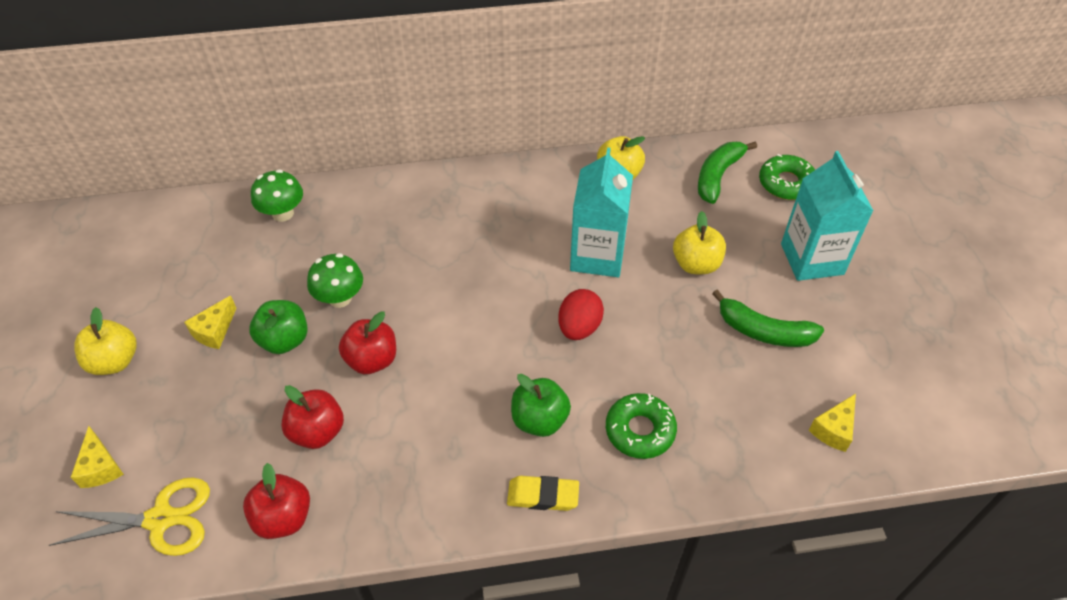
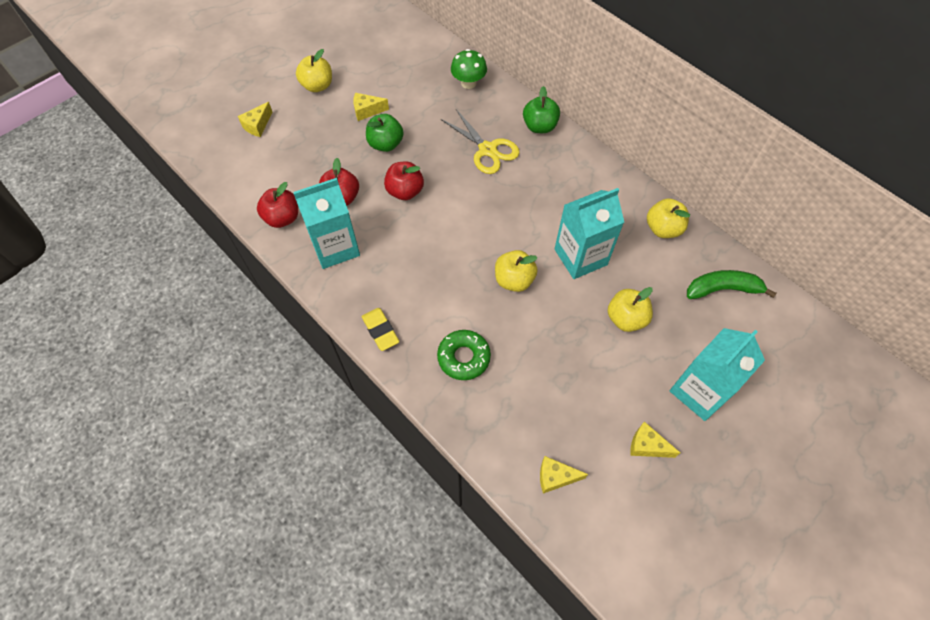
camera: 55 degrees right, 10 degrees up
yellow scissors [49,478,210,556] -> yellow scissors moved to [441,109,520,174]
green mushroom [307,253,363,308] -> none
green apple [511,374,571,437] -> green apple moved to [523,86,560,133]
red egg [558,289,604,340] -> yellow apple [495,250,538,292]
green banana [712,289,824,347] -> none
green donut [759,154,815,200] -> none
none -> turquoise carton [293,178,360,269]
none -> yellow cheese [630,421,680,458]

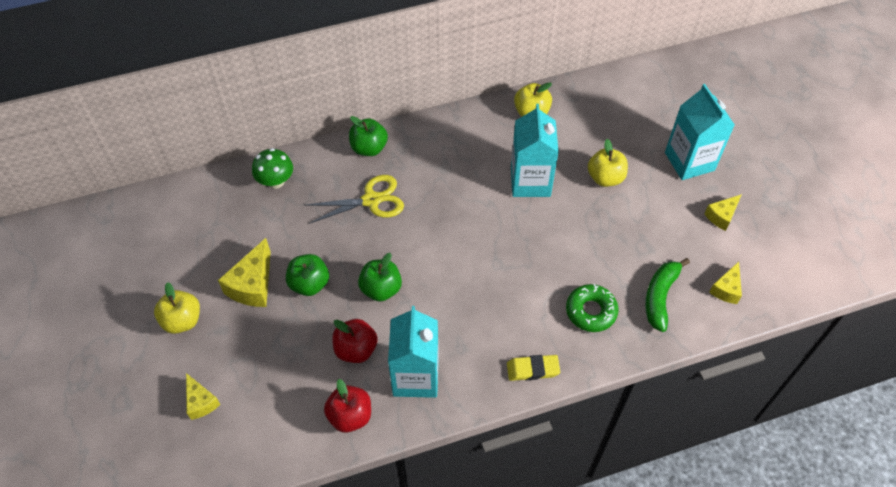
camera: 65 degrees left, 5 degrees down
yellow cheese [353,93,389,121] -> yellow cheese [218,238,271,307], size x1.61
red apple [384,161,424,200] -> green apple [358,253,402,302]
yellow apple [495,250,538,292] -> none
green banana [687,270,777,299] -> green banana moved to [645,258,690,332]

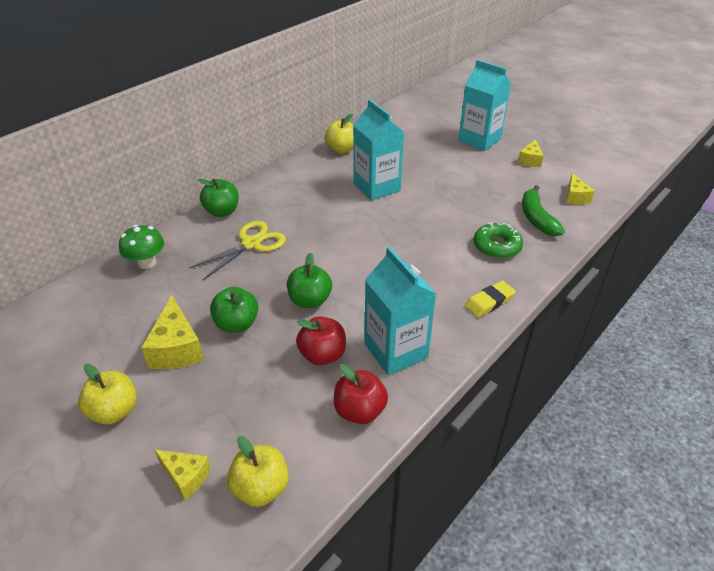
camera: 30 degrees left, 15 degrees down
yellow apple [588,139,628,187] -> yellow apple moved to [227,436,289,507]

